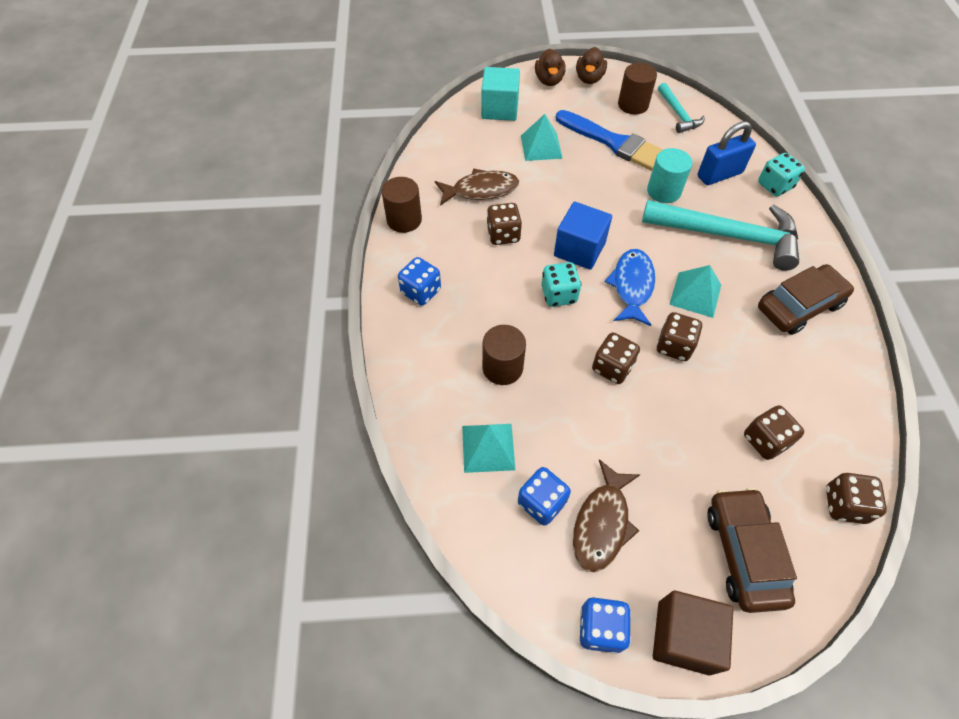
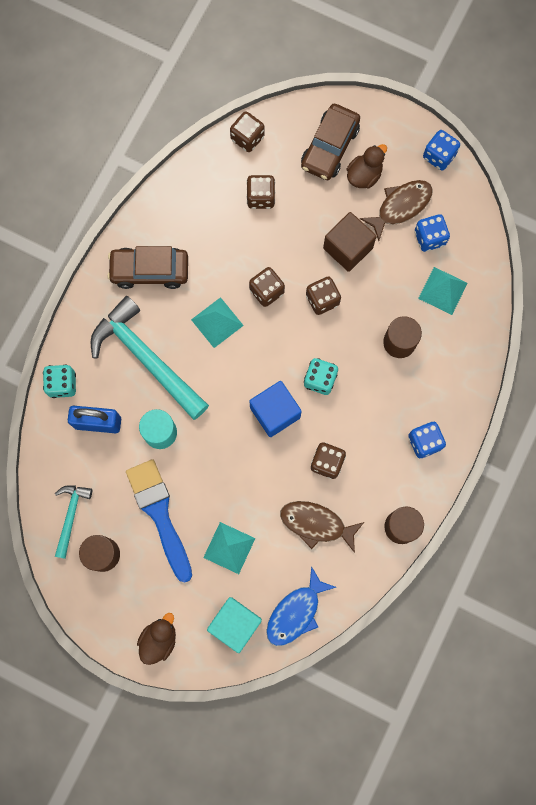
camera: 150 degrees left, 20 degrees up
brown duck [576,47,607,84] -> brown duck moved to [346,144,387,189]
blue fish [605,249,655,326] -> blue fish moved to [266,566,336,646]
brown cube [653,590,733,675] -> brown cube moved to [323,212,377,272]

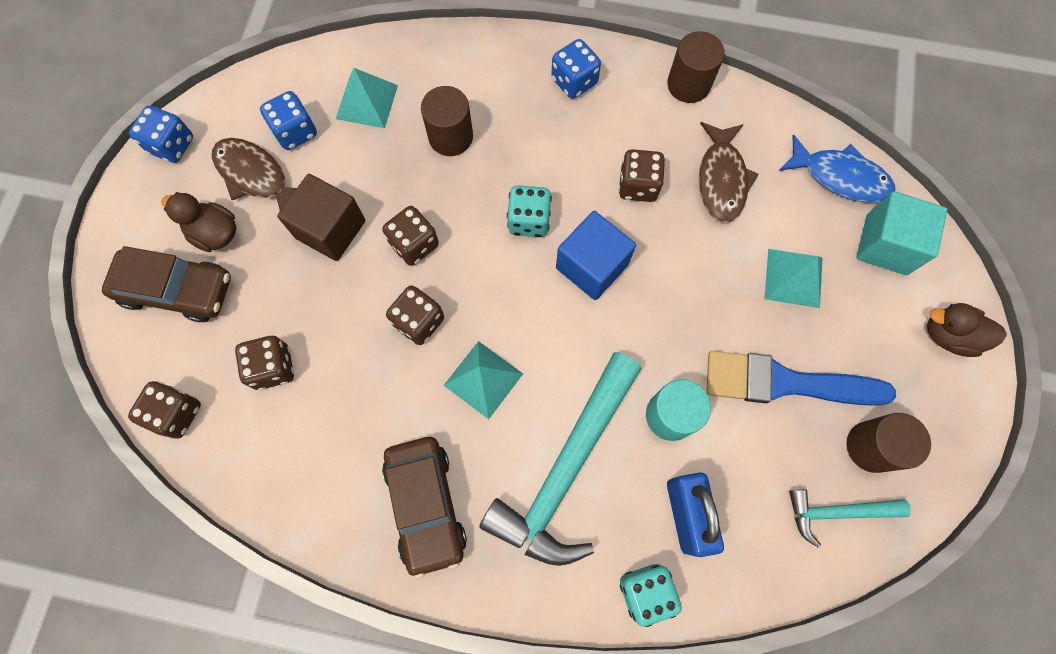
camera: 105 degrees left, 5 degrees down
blue brush [126,459,192,583] -> blue brush turned 45 degrees clockwise [707,351,896,406]

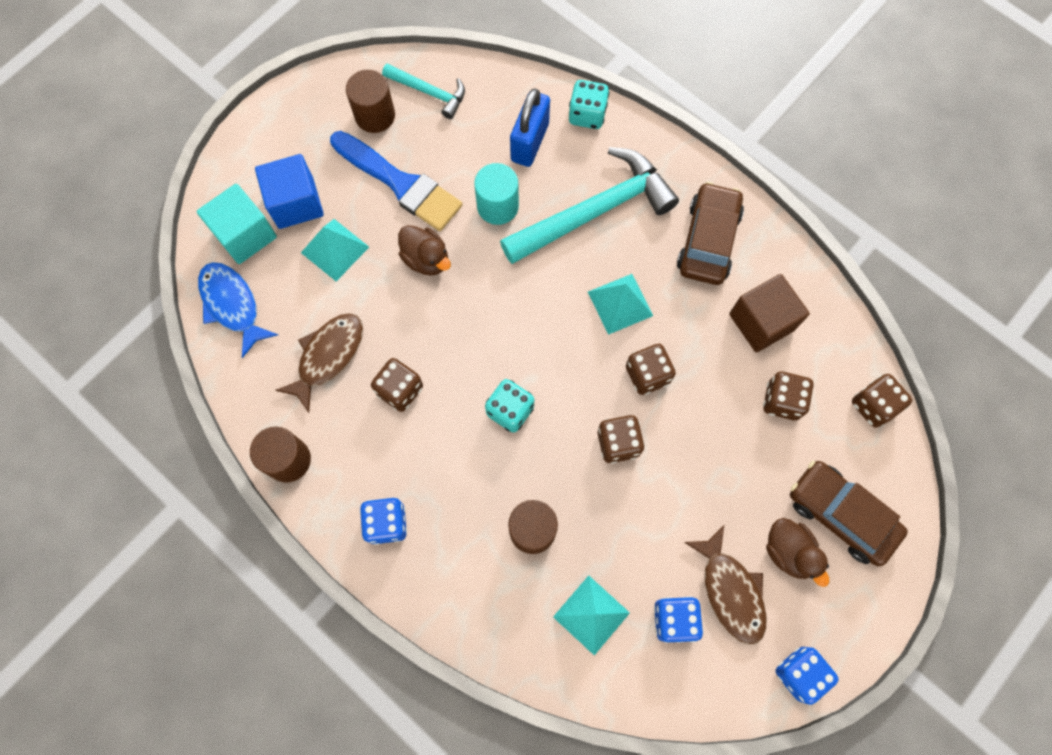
camera: 150 degrees left, 0 degrees up
brown cube [277,174,365,261] -> brown cube moved to [729,274,810,352]
blue cube [556,211,636,300] -> blue cube moved to [255,154,324,229]
brown duck [927,303,1007,357] -> brown duck moved to [398,225,451,276]

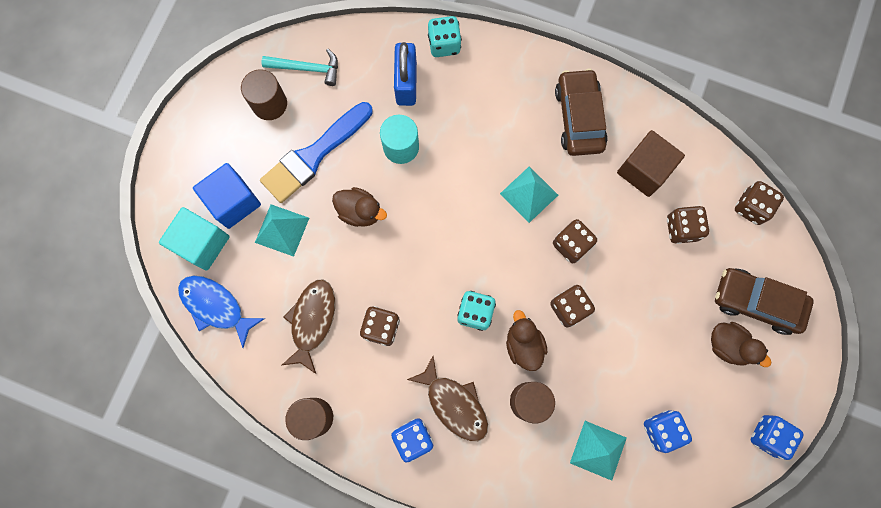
camera: 20 degrees left, 5 degrees up
blue brush [330,131,462,231] -> blue brush turned 120 degrees clockwise [260,102,373,203]
turquoise hammer [500,147,679,264] -> none
brown fish [684,525,767,645] -> brown fish moved to [407,356,488,441]
none -> brown duck [506,310,548,371]

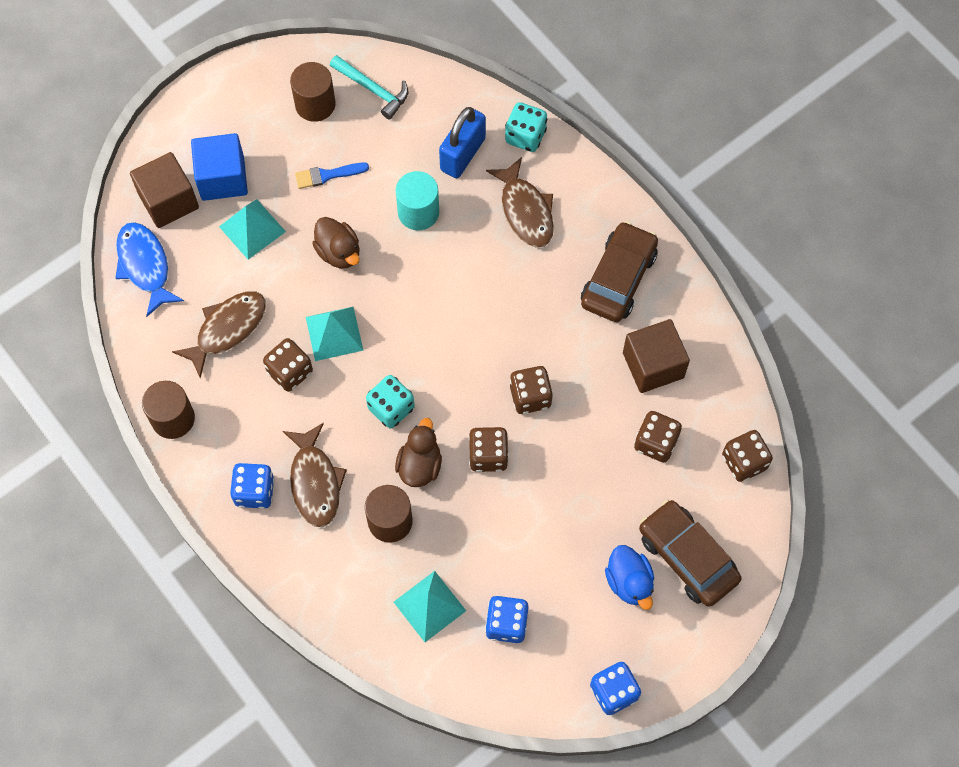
camera: 30 degrees right, 10 degrees down
turquoise cube [159,207,230,271] -> brown cube [130,152,199,228]
blue brush [260,102,373,203] -> blue brush [295,162,369,189], size x0.48
turquoise pyramid [500,166,558,223] -> turquoise pyramid moved to [306,307,364,361]
brown duck [711,322,771,367] -> blue duck [605,545,654,610]
none -> brown fish [486,157,554,248]

